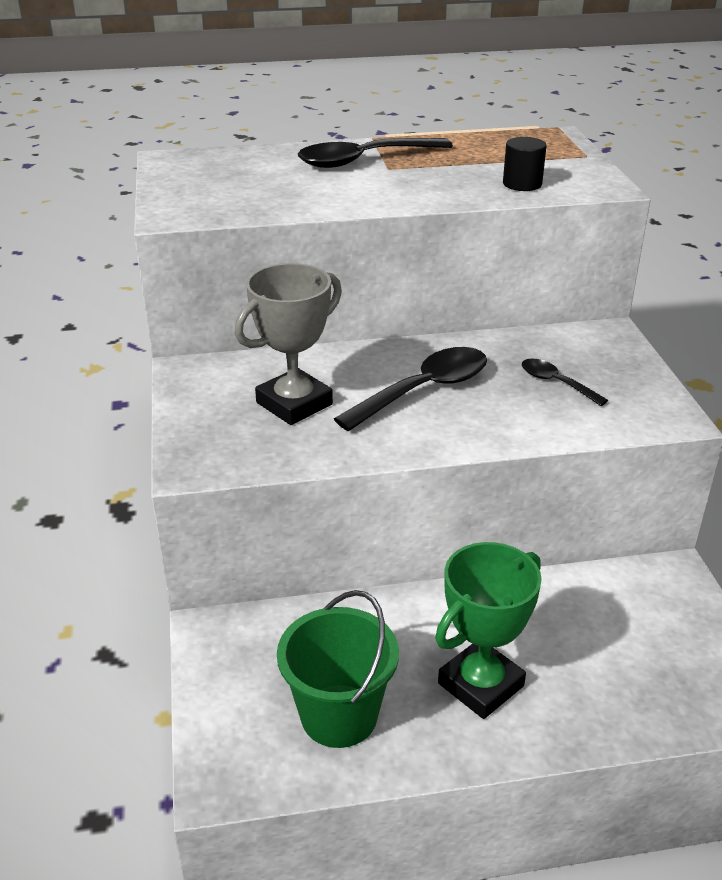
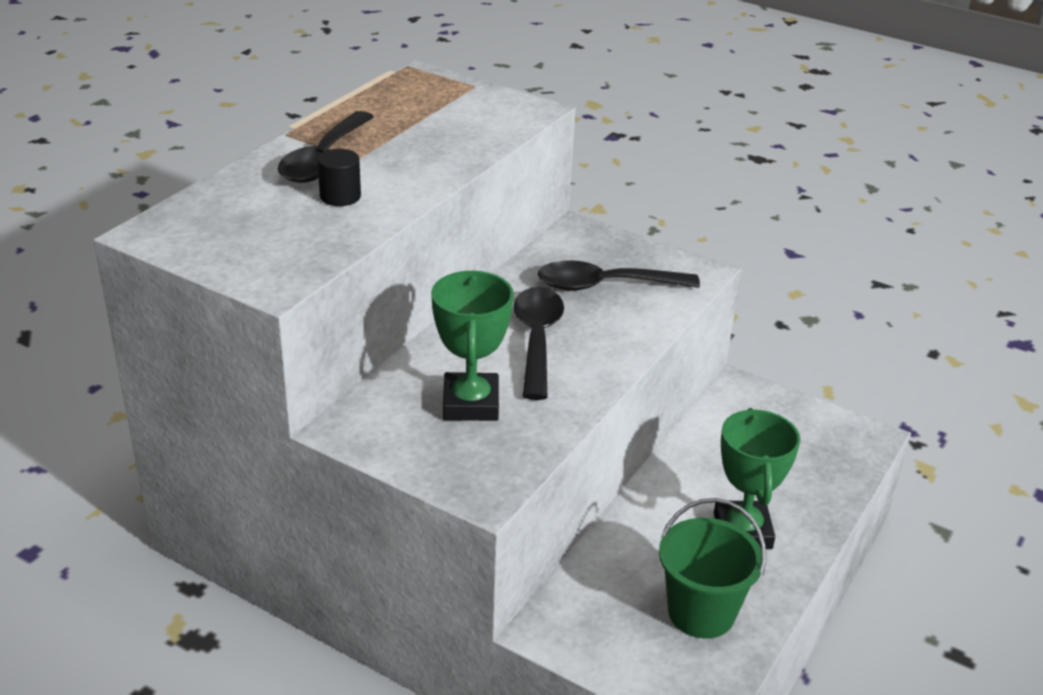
camera: 50 degrees left, 0 degrees up
grey trophy [235,263,342,425] -> green trophy [431,271,514,421]
black cylinder [503,137,547,191] -> black cylinder moved to [317,149,361,206]
black spoon [522,359,608,406] -> black spoon [538,260,700,291], size x1.85

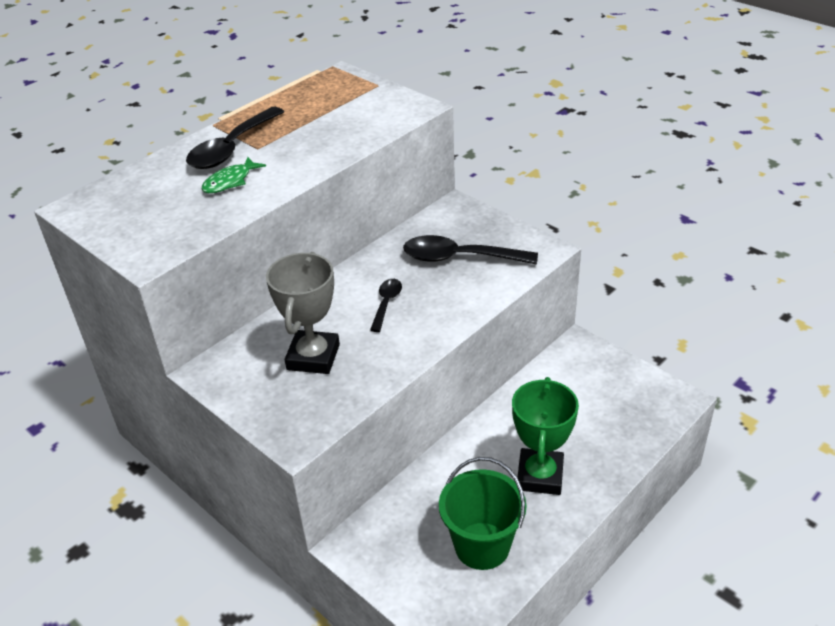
camera: 15 degrees right, 5 degrees up
black cylinder [317,149,361,206] -> green fish [202,157,266,193]
green trophy [431,271,514,421] -> grey trophy [266,252,340,374]
black spoon [513,287,564,400] -> black spoon [370,279,402,332], size x0.54

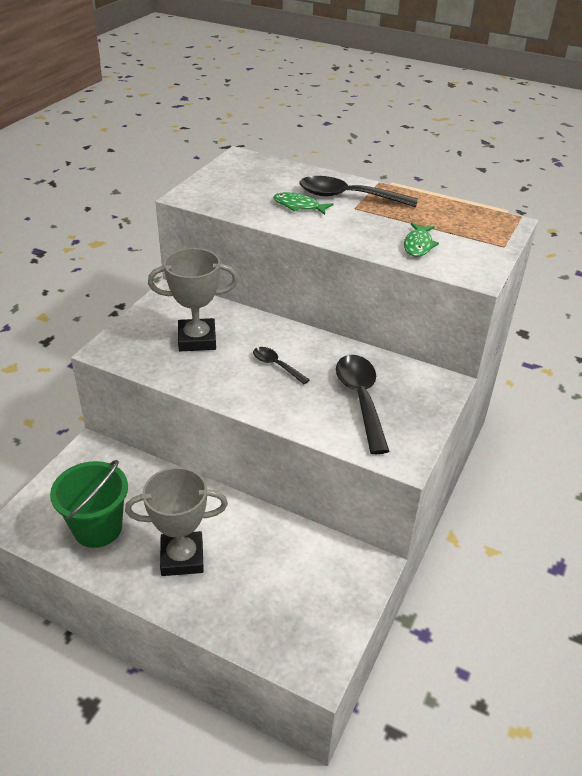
camera: 70 degrees right, 0 degrees up
black spoon [370,279,402,332] -> black spoon turned 135 degrees counterclockwise [253,347,310,384]
green trophy [512,377,579,495] -> grey trophy [125,467,228,576]
none -> green fish [404,223,439,257]

